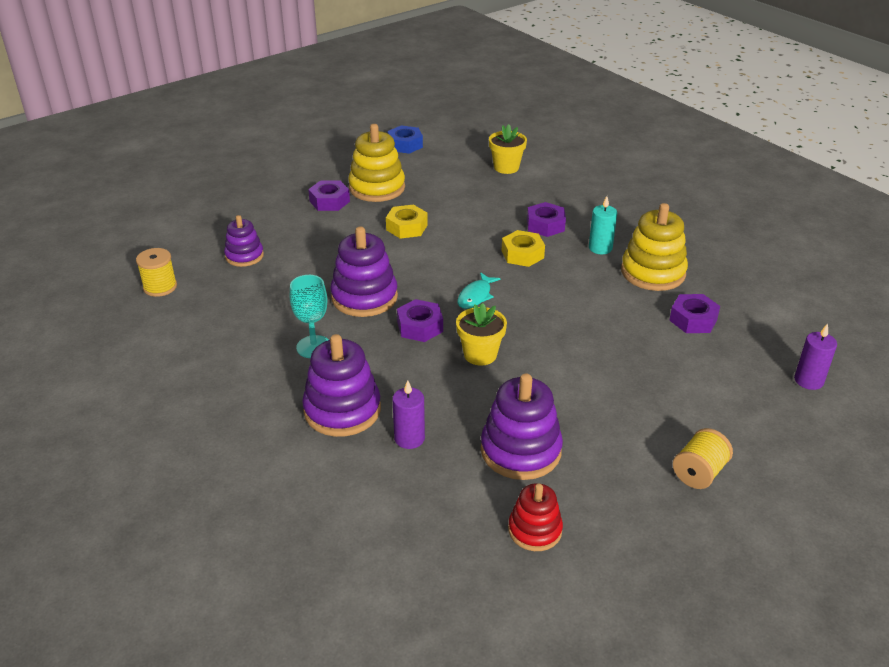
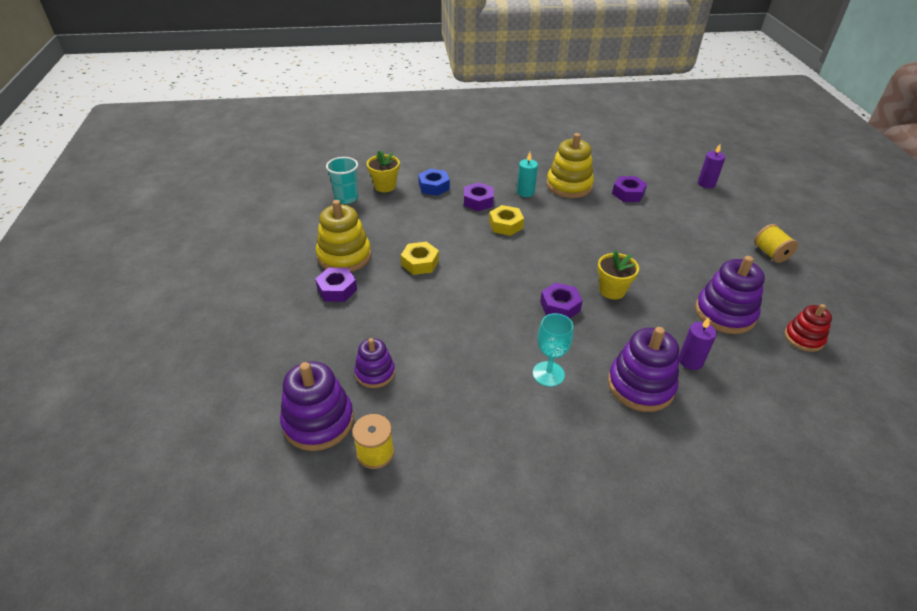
camera: 60 degrees left, 5 degrees up
purple stacking toy [330,226,398,317] -> purple stacking toy moved to [280,361,354,451]
blue nut [387,125,423,154] -> blue nut moved to [418,169,450,196]
turquoise fish [458,272,501,309] -> none
none -> turquoise cup [326,157,358,204]

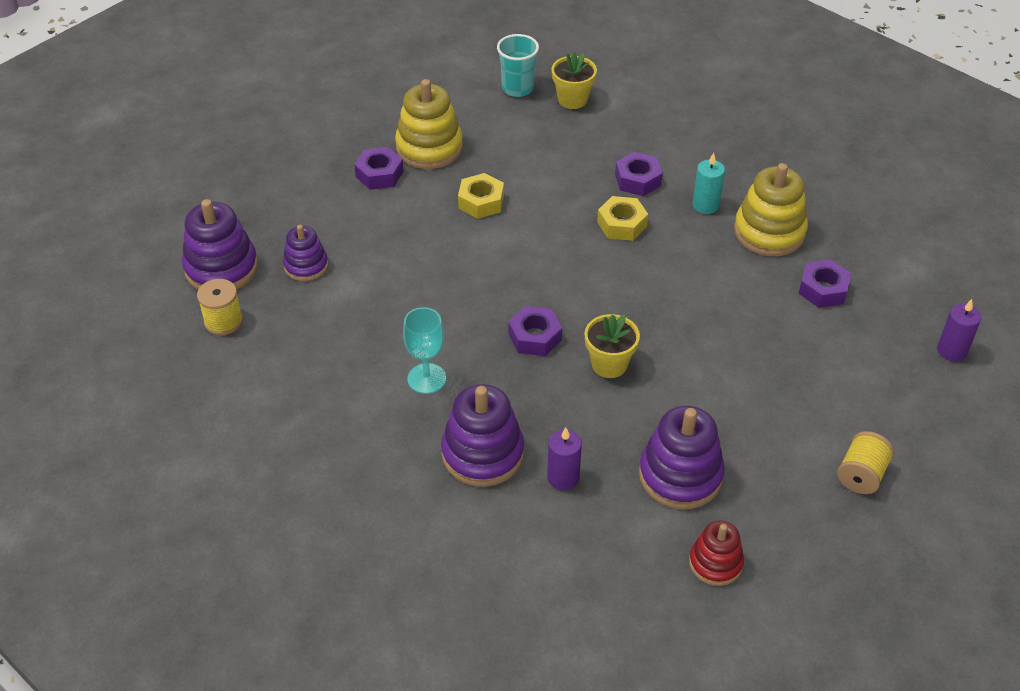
camera: 50 degrees right, 5 degrees up
blue nut [418,169,450,196] -> none

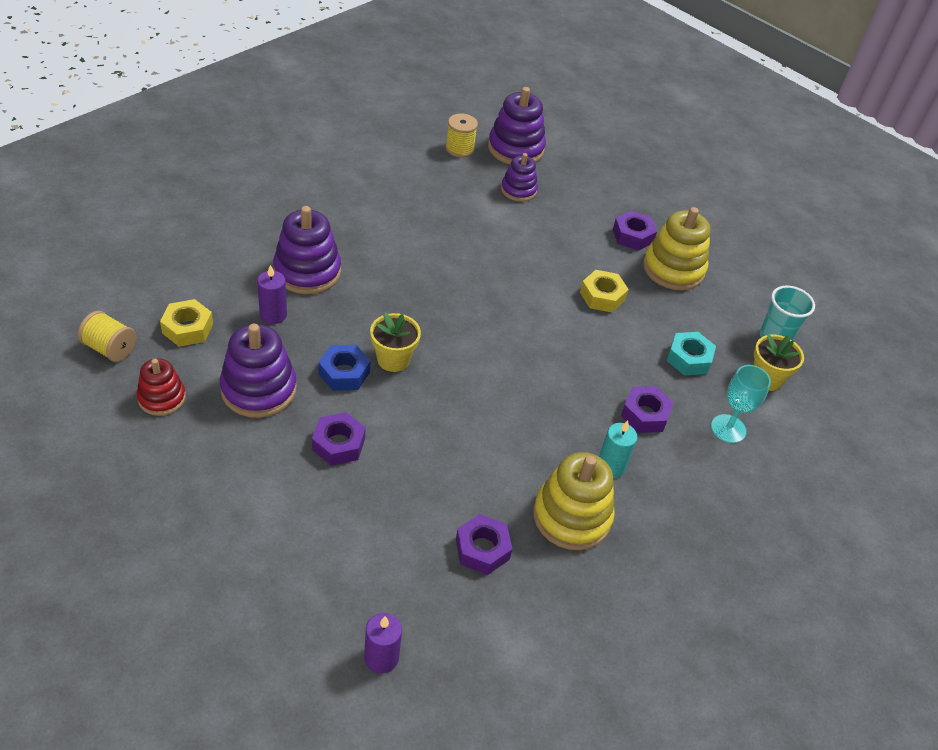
camera: 85 degrees right, 0 degrees up
turquoise goblet [403,307,446,394] -> turquoise goblet moved to [711,365,771,443]
purple nut [508,306,562,356] -> purple nut moved to [312,412,366,466]
yellow nut [597,196,648,241] -> yellow nut moved to [160,299,213,347]
yellow spool [837,431,894,494] -> yellow spool moved to [78,311,136,362]
none -> blue nut [318,345,370,391]
none -> turquoise nut [666,332,716,376]

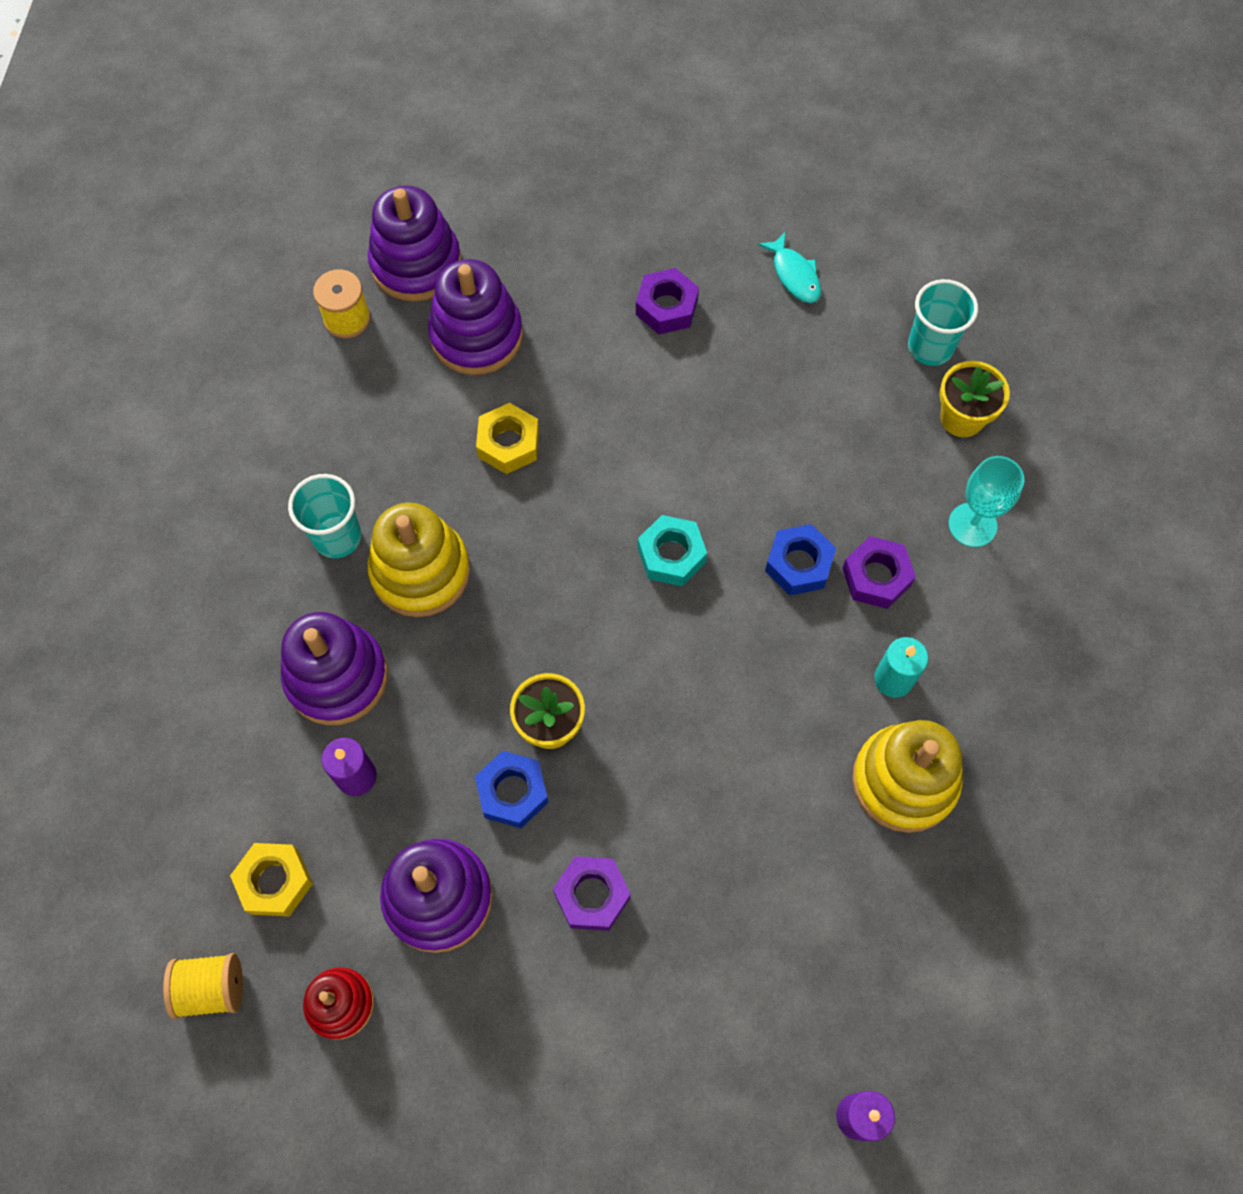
camera: 30 degrees left, 20 degrees up
purple nut [456,514,512,575] -> none
purple stacking toy [501,153,538,202] -> purple stacking toy [428,259,523,375], size x1.64
yellow nut [580,270,629,313] -> yellow nut moved to [476,403,539,474]
yellow stacking toy [643,207,711,290] -> yellow stacking toy moved to [367,502,470,617]
turquoise nut [666,332,716,376] -> turquoise nut moved to [638,515,707,586]
none -> turquoise cup [288,474,361,558]
none -> turquoise fish [758,233,821,303]
none -> blue nut [765,524,836,595]

